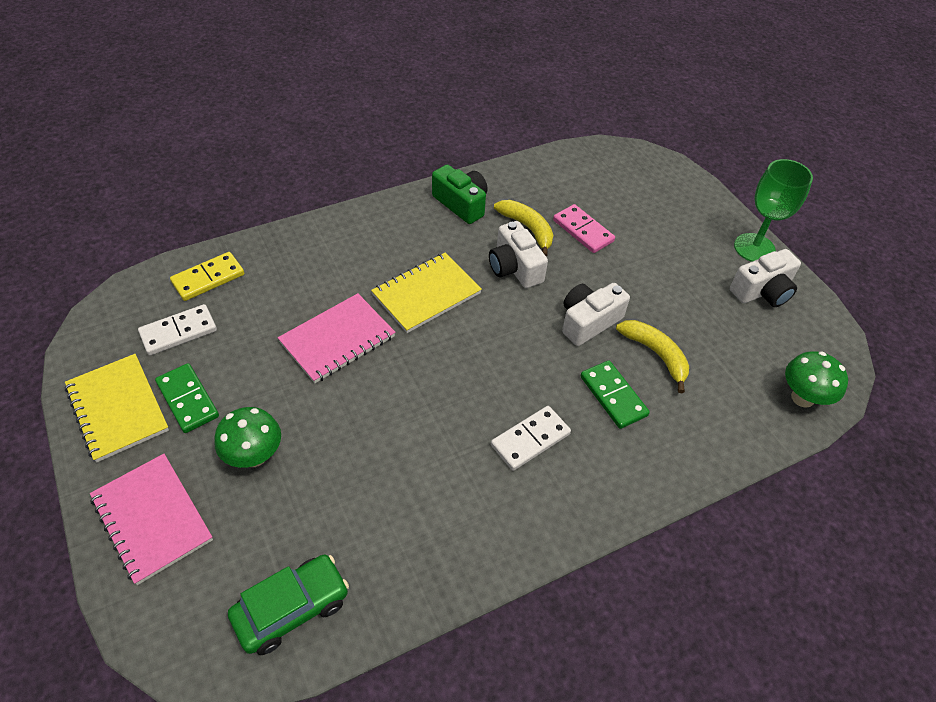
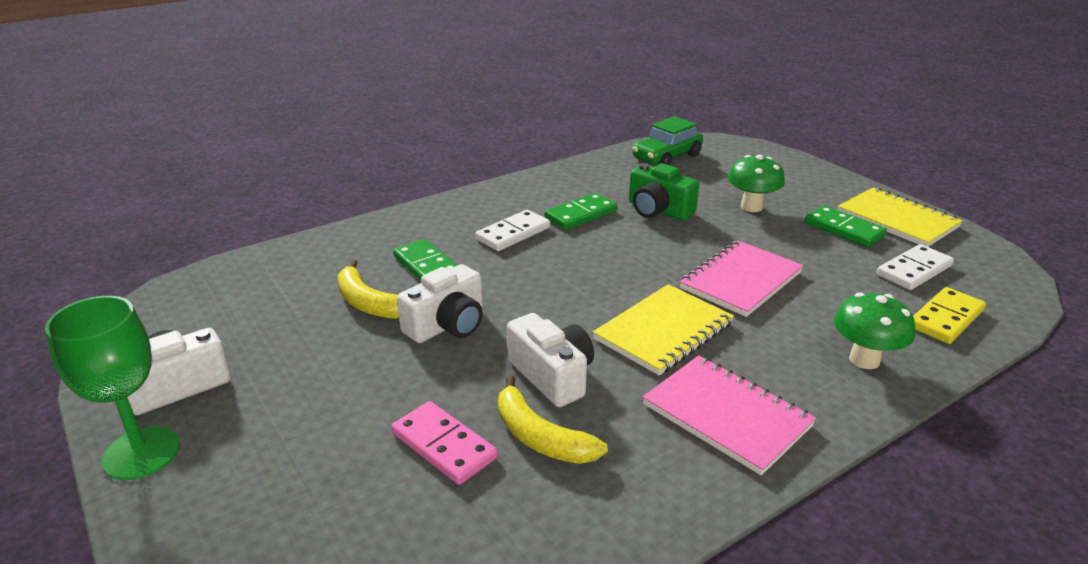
camera: 175 degrees right, 20 degrees down
pink notebook [90,454,213,585] -> pink notebook moved to [643,355,816,475]
green camera [432,165,488,224] -> green camera moved to [629,163,699,220]
green mushroom [785,351,848,408] -> green mushroom moved to [834,292,915,369]
none -> green domino [545,193,617,230]

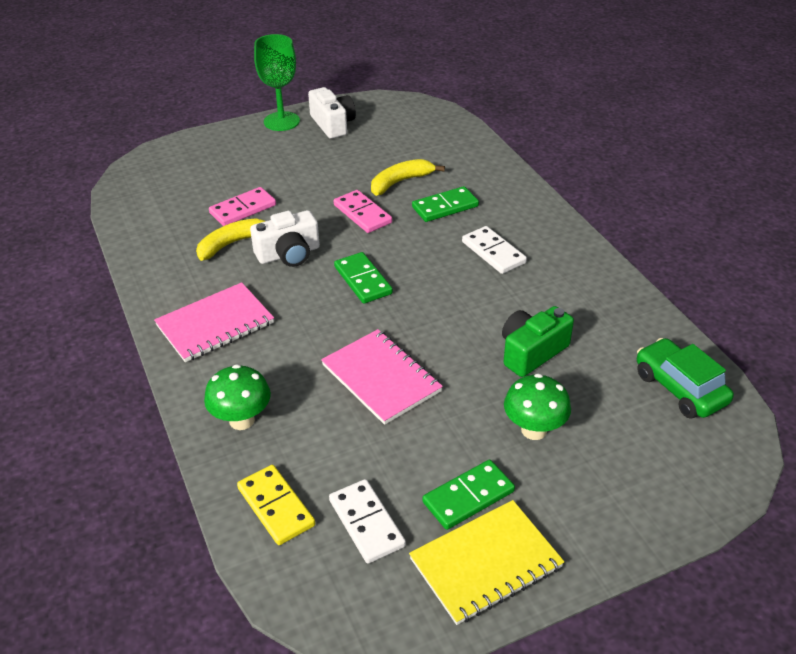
camera: 100 degrees right, 10 degrees up
white camera [397,264,483,343] -> pink domino [334,190,392,233]
green domino [545,193,617,230] -> green domino moved to [334,252,393,304]
yellow notebook [593,284,734,376] -> none

